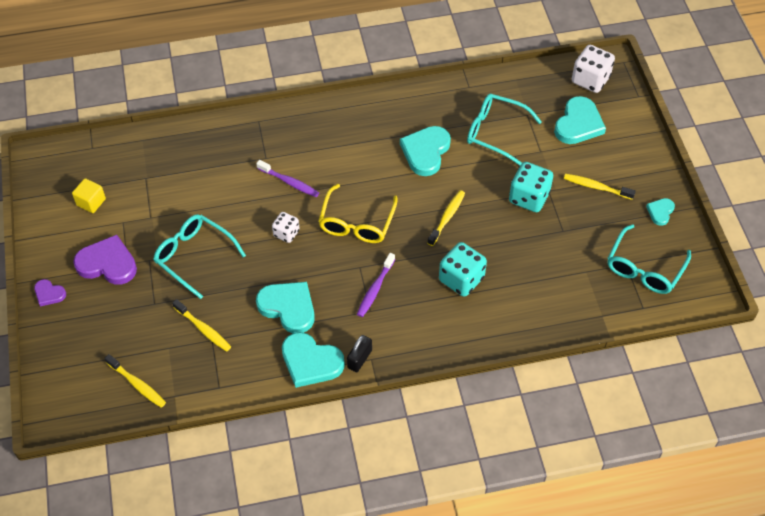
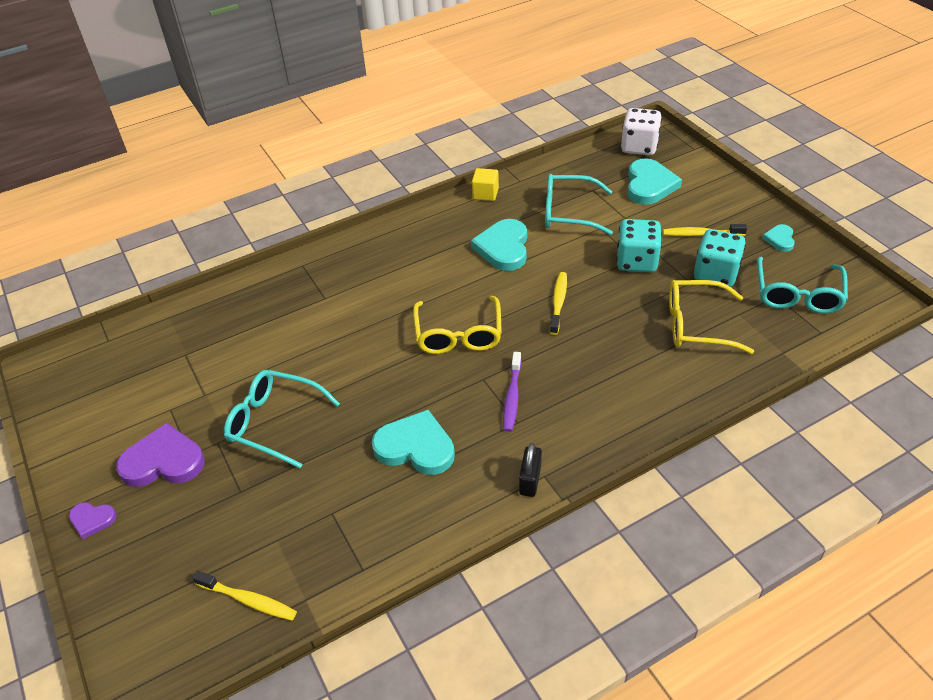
camera: 15 degrees left, 10 degrees down
yellow cube [72,178,106,213] -> yellow cube moved to [472,168,499,201]
yellow toothbrush [172,299,231,352] -> none
purple toothbrush [256,160,319,197] -> none
white dice [272,212,300,243] -> none
turquoise heart [282,332,345,388] -> none
turquoise dice [439,242,487,297] -> turquoise dice moved to [694,229,746,287]
none -> yellow glasses [669,280,754,354]

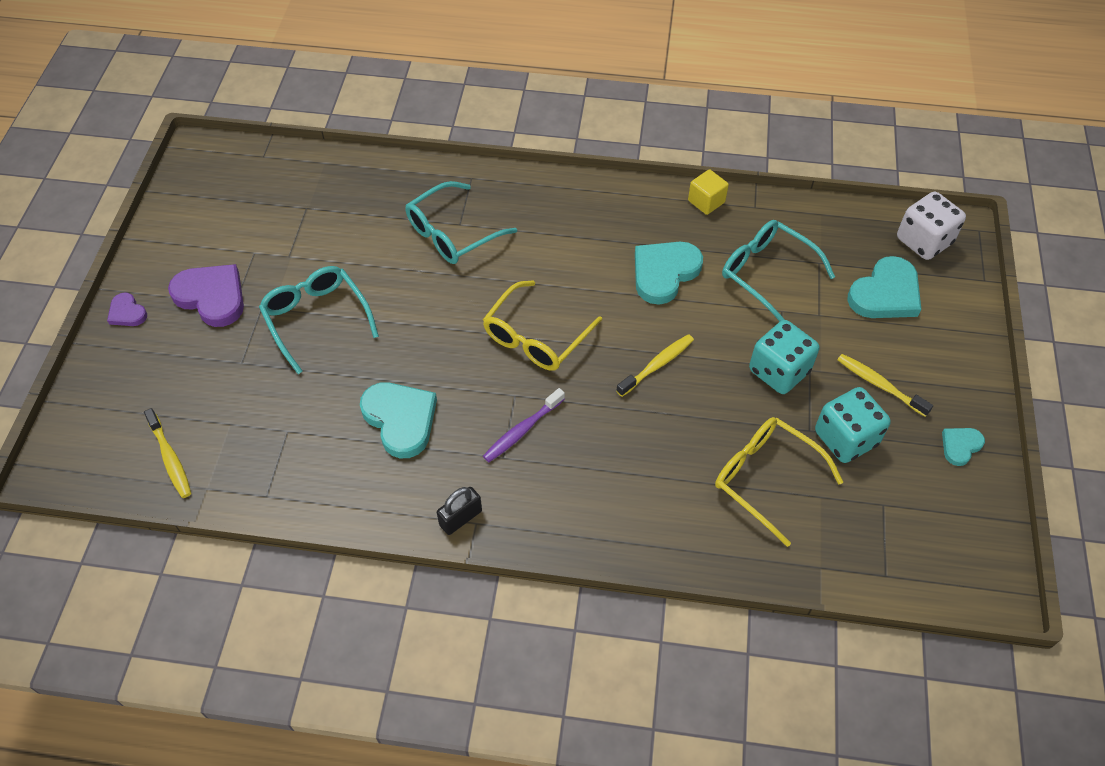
camera: 35 degrees right, 10 degrees up
turquoise glasses [757,257,848,314] -> turquoise glasses moved to [405,181,517,264]

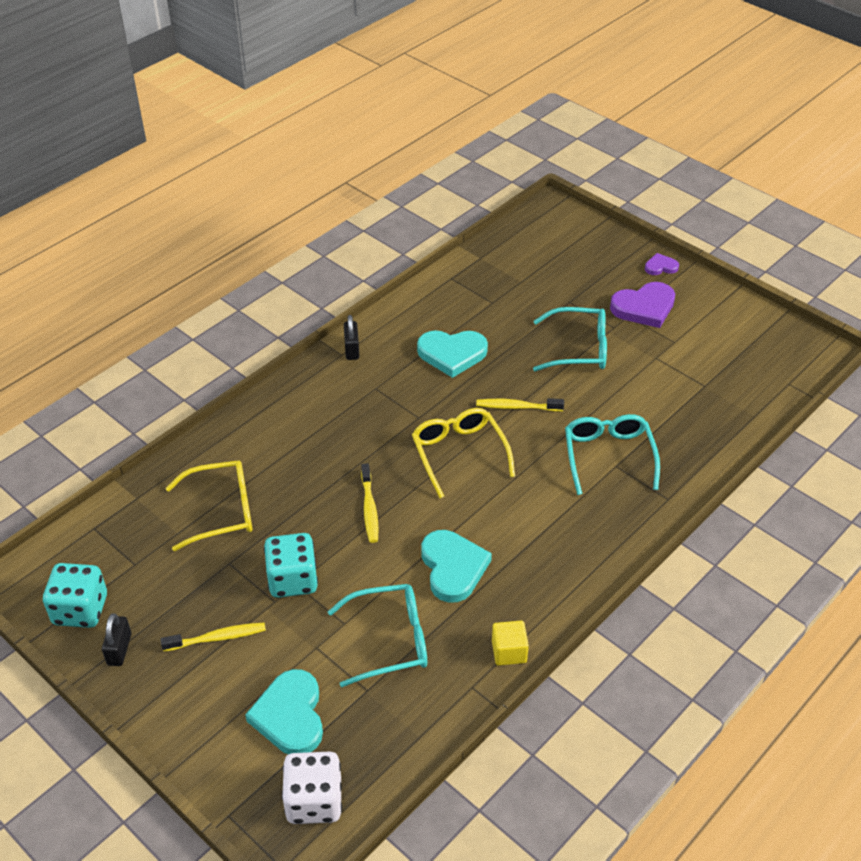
camera: 125 degrees right, 10 degrees down
yellow toothbrush [144,408,191,498] -> yellow toothbrush moved to [476,398,564,412]
purple toothbrush [483,388,565,462] -> none
turquoise dice [815,387,891,463] -> turquoise dice moved to [43,563,107,628]
turquoise heart [942,428,985,466] -> black padlock [102,613,131,666]

